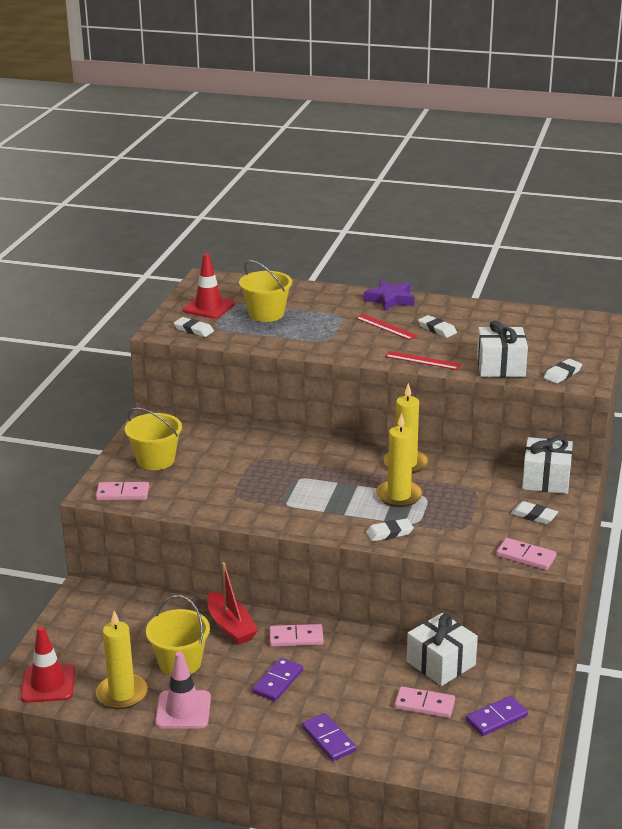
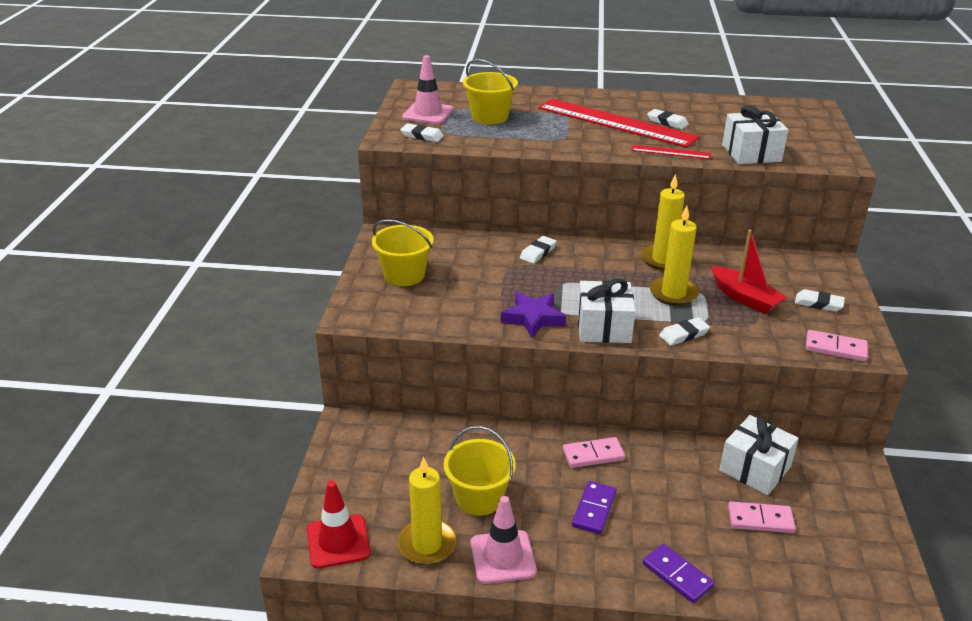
camera: 10 degrees left, 5 degrees up
pink domino [96,482,149,500] -> none
red traffic cone [183,253,235,319] -> pink traffic cone [402,55,454,124]
red boat [207,562,258,645] -> red boat moved to [711,229,786,314]
red ruler [356,314,418,340] -> red ruler [538,98,700,148], size x2.27
purple star [364,280,414,311] -> purple star moved to [501,292,566,338]
purple domino [466,696,528,736] -> none
white gift [522,436,573,494] -> white gift moved to [578,279,635,343]
white eraser [544,359,582,384] -> white eraser moved to [520,236,557,264]

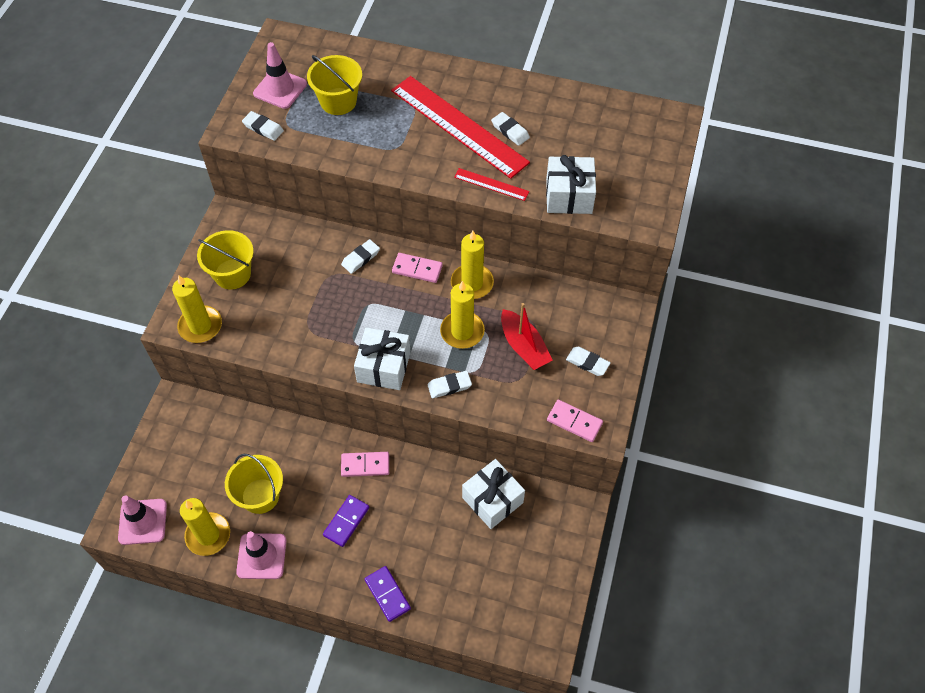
camera: 10 degrees right, 25 degrees up
red traffic cone [307,481,371,569] -> pink traffic cone [118,495,167,545]
purple star [501,292,566,338] -> none
pink domino [728,502,796,533] -> pink domino moved to [392,253,443,283]
none -> yellow candle [172,275,222,343]

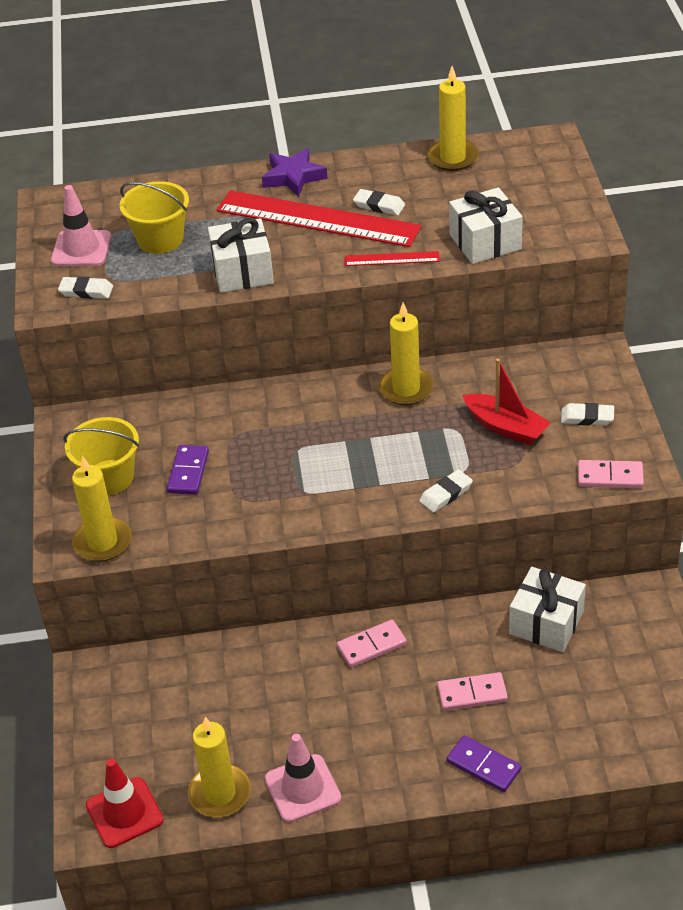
camera: 20 degrees left, 15 degrees down
pink traffic cone [118,495,167,545] -> red traffic cone [86,758,164,848]
yellow bucket [225,454,283,514] -> none
purple domino [323,495,369,547] -> purple domino moved to [167,445,209,495]
white eraser [341,239,380,274] -> none
white gift [354,327,411,390] -> white gift moved to [208,218,274,293]
pink domino [392,253,443,283] -> pink domino moved to [437,672,508,711]
yellow candle [440,281,485,349] -> yellow candle moved to [427,66,479,171]
none -> purple star [262,148,328,197]

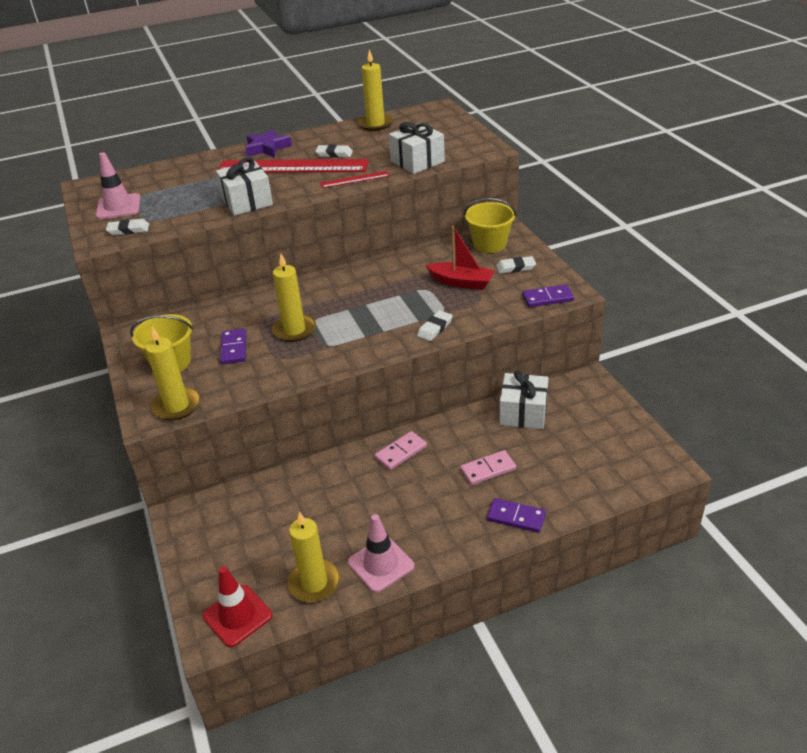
camera: 15 degrees left, 5 degrees down
yellow bucket [120,181,189,254] -> yellow bucket moved to [464,198,516,253]
yellow candle [379,303,434,405] -> yellow candle moved to [272,254,316,342]
pink domino [578,460,644,488] -> purple domino [522,284,574,307]

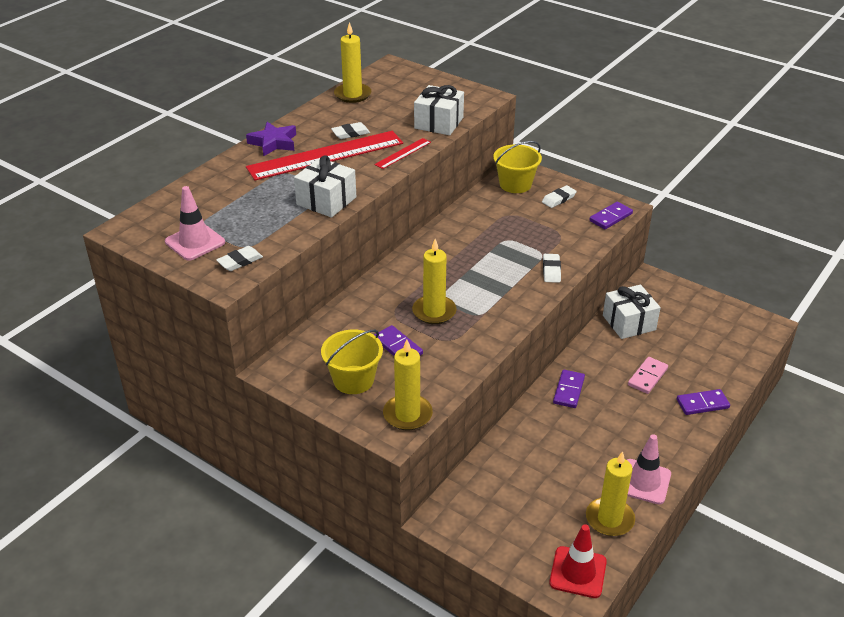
camera: 35 degrees left, 0 degrees up
pink domino [374,431,427,470] -> purple domino [553,370,585,408]
red boat [425,226,495,290] -> none

